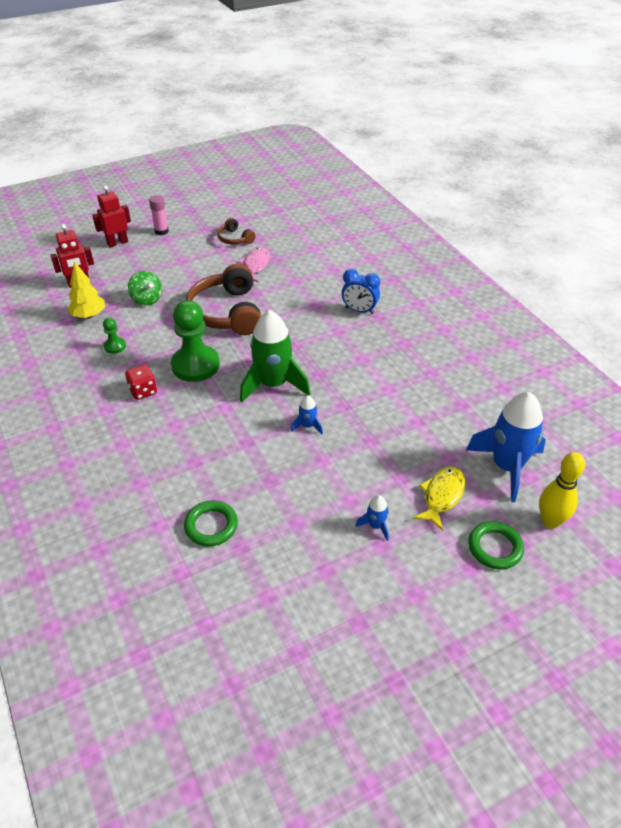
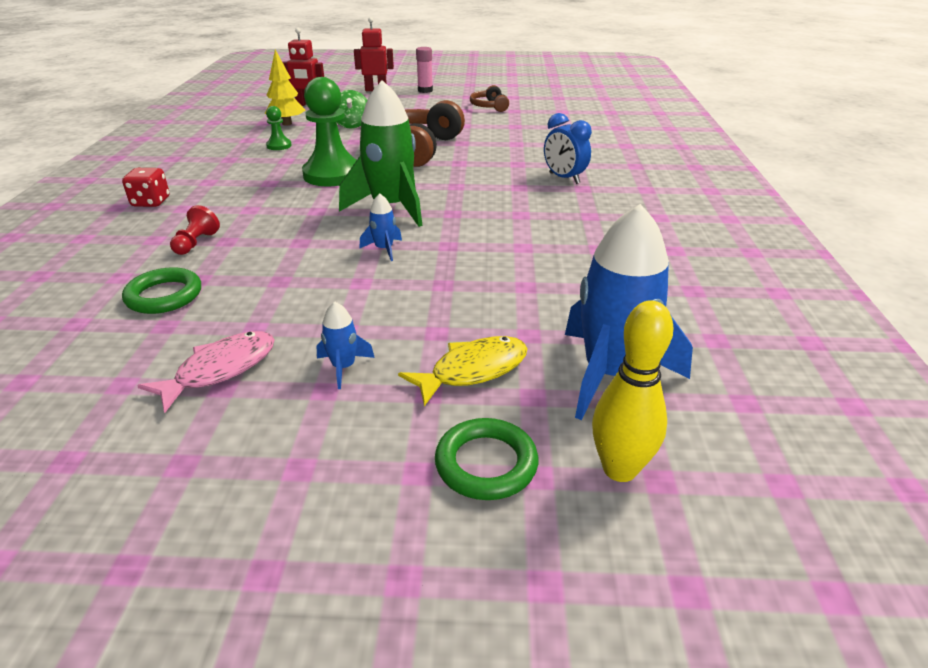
camera: 30 degrees right, 10 degrees down
red dice [125,365,157,400] -> red dice moved to [122,168,170,207]
pink fish [237,247,270,283] -> pink fish moved to [137,331,275,413]
none -> red pawn [170,205,220,255]

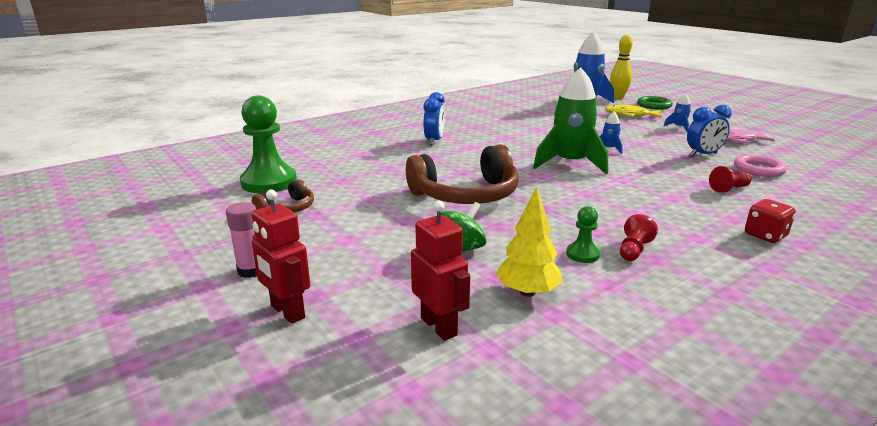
camera: 130 degrees left, 10 degrees down
green ring [122,267,201,314] -> pink ring [734,154,787,177]
green pawn [302,77,357,186] -> green pawn moved to [240,96,297,193]
none -> red pawn [620,214,658,261]
none -> blue clock [687,105,731,157]

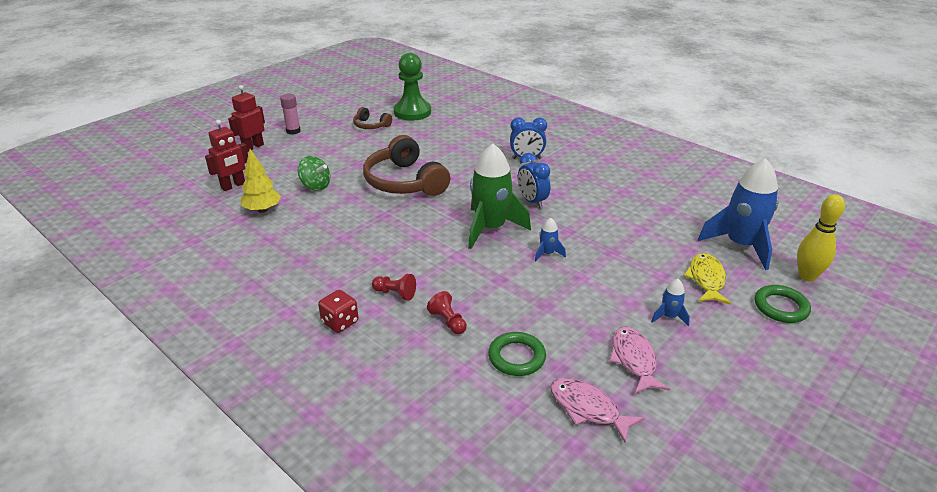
camera: 80 degrees right, 10 degrees up
green pawn [566,206,600,263] -> none
red pawn [620,214,658,261] -> red pawn moved to [372,274,416,300]
blue clock [687,105,731,157] -> blue clock moved to [518,153,550,209]
pink ring [734,154,787,177] -> green ring [488,332,546,376]
none -> pink fish [550,378,645,443]

